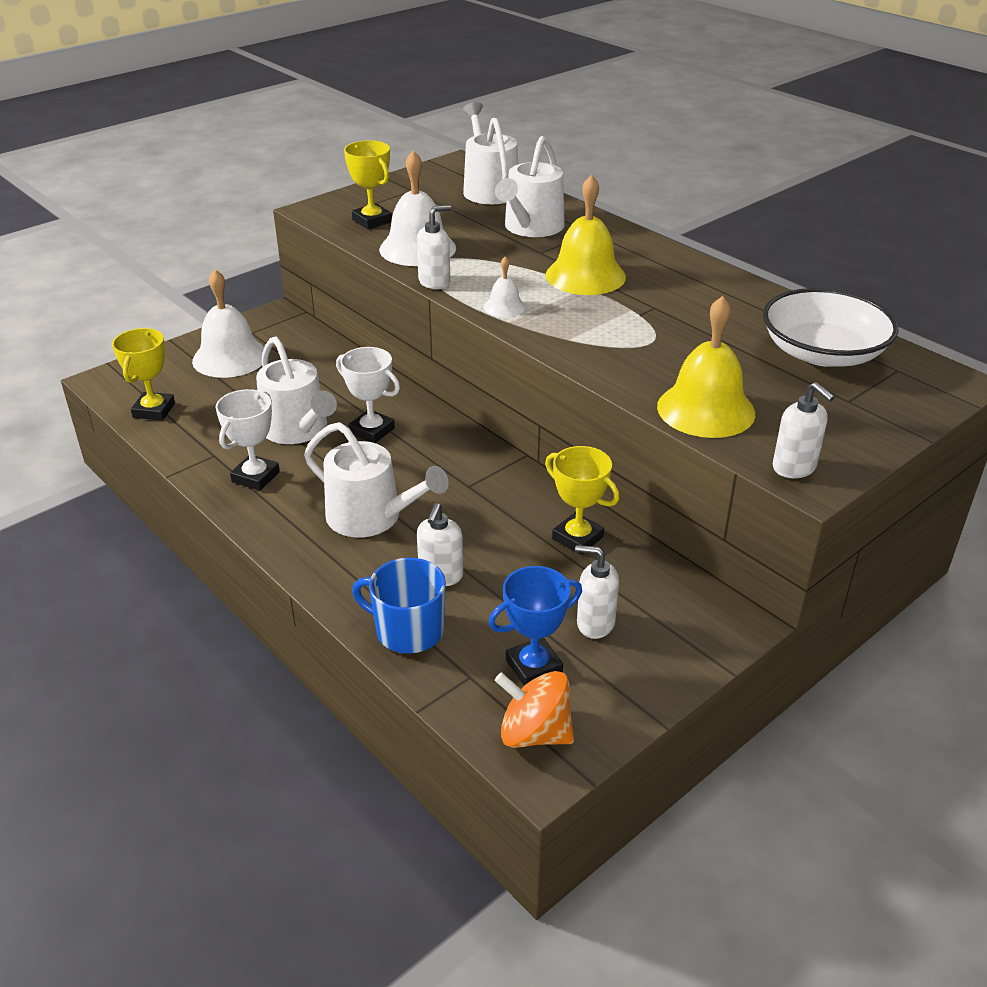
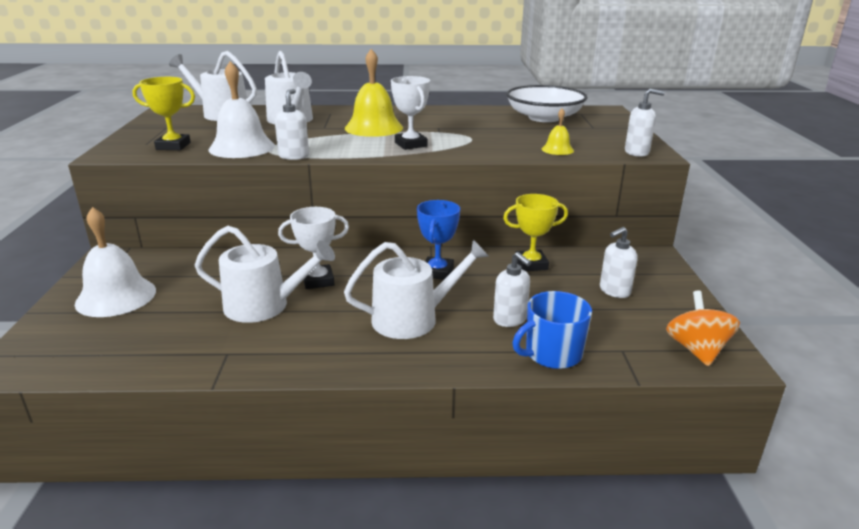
camera: 50 degrees left, 10 degrees down
yellow trophy [112,328,175,421] -> none
white trophy [216,389,280,491] -> white trophy moved to [391,76,430,150]
white bell [484,257,526,317] -> none
blue trophy [488,566,582,686] -> blue trophy moved to [417,200,460,280]
orange spinning top [495,671,574,748] -> orange spinning top turned 120 degrees clockwise [666,291,740,366]
yellow bell [657,296,755,438] -> yellow bell [542,108,574,155], size x0.50

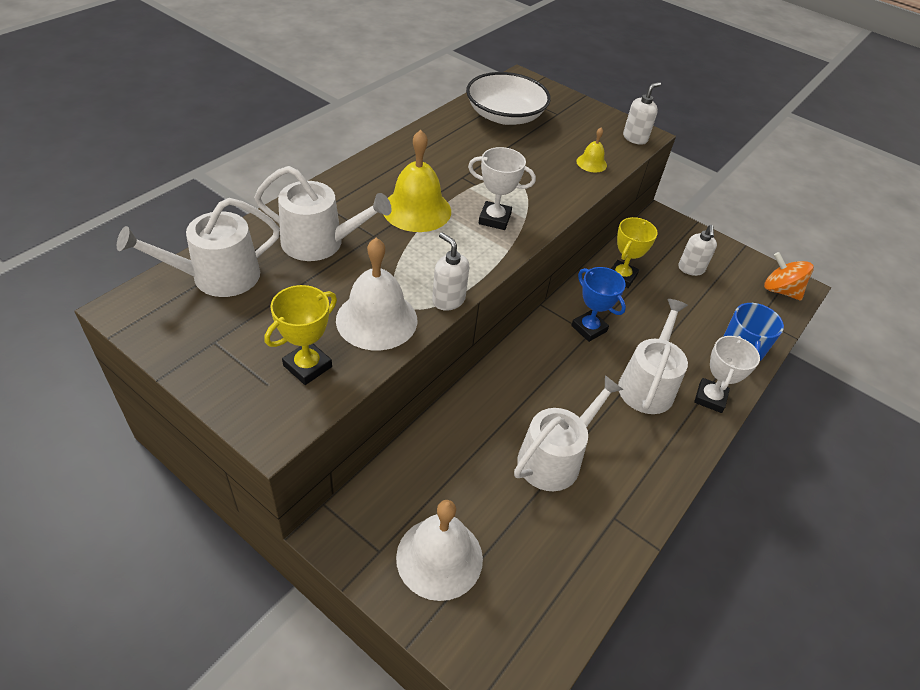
camera: 55 degrees left, 20 degrees up
white trophy [278,207,349,289] -> white trophy moved to [694,336,760,413]
white soap dispenser [493,252,531,327] -> none

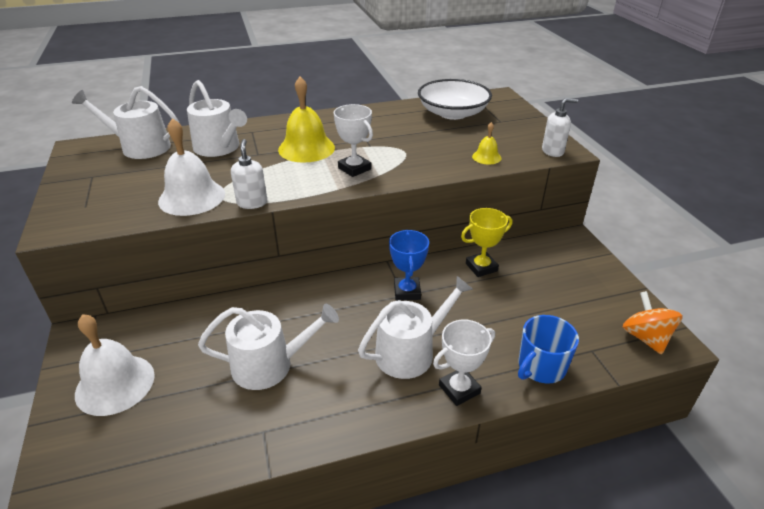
camera: 40 degrees right, 10 degrees down
yellow trophy [265,285,337,385] -> none
white soap dispenser [678,225,717,276] -> none

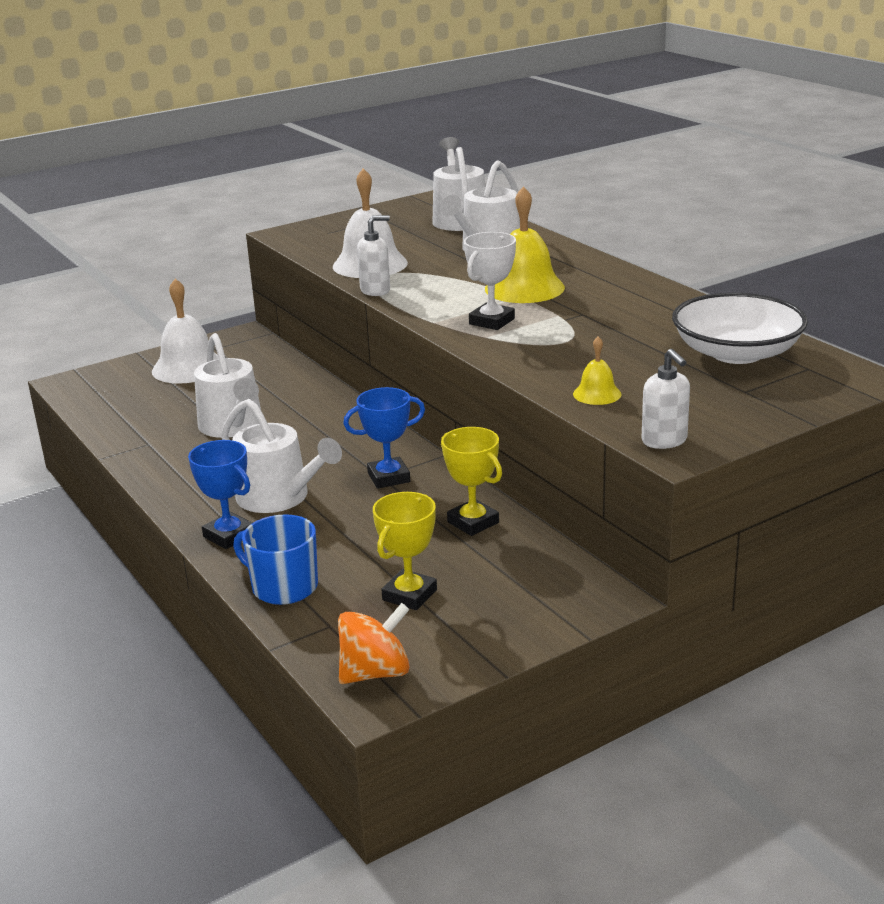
camera: 75 degrees right, 10 degrees down
white trophy [433,320,495,406] -> blue trophy [188,440,252,549]
none -> yellow trophy [373,492,437,610]

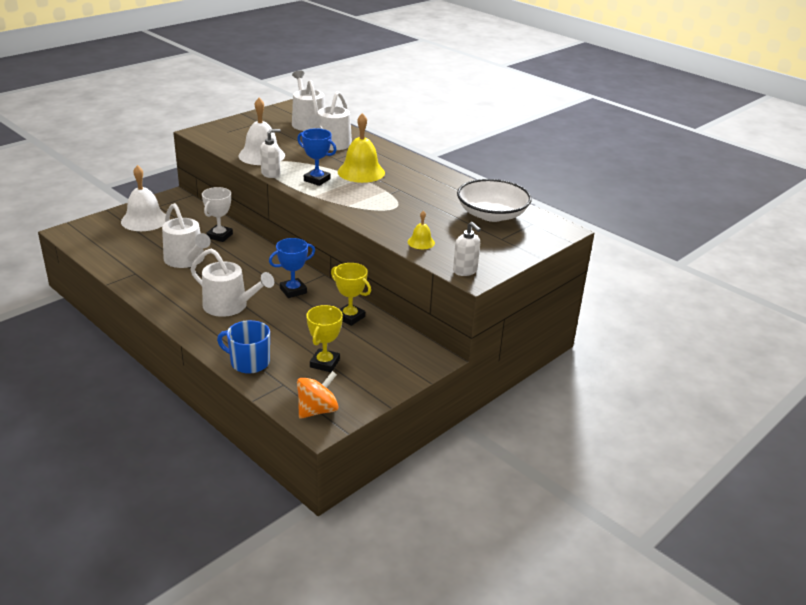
camera: 15 degrees left, 5 degrees up
blue trophy [188,440,252,549] -> blue trophy moved to [297,128,336,186]
white trophy [464,232,516,330] -> white trophy moved to [202,187,233,242]

